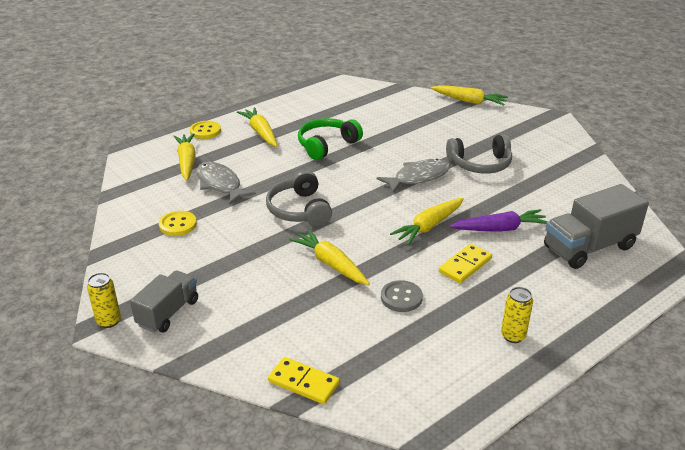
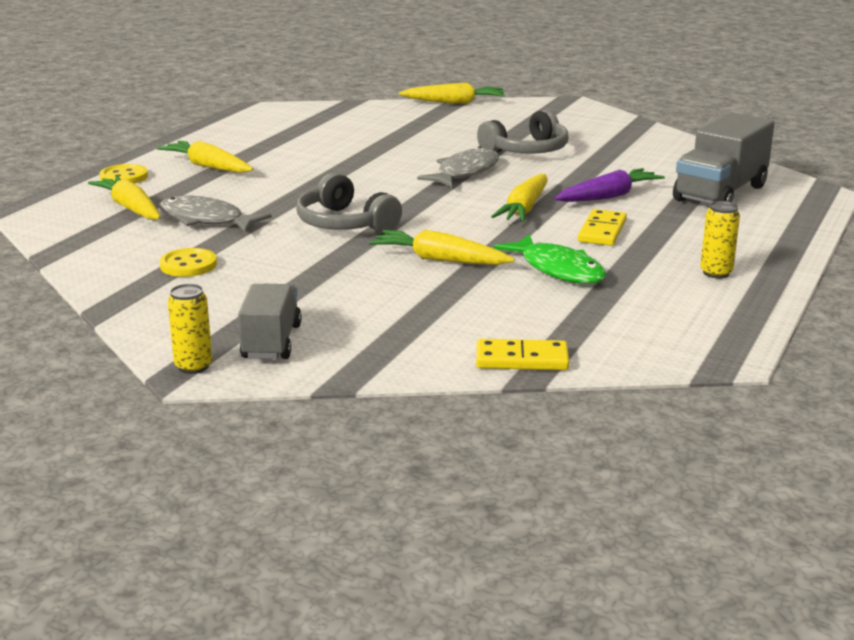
camera: 25 degrees left, 10 degrees down
green headphones [298,118,363,160] -> none
grey button [381,280,423,312] -> green fish [494,234,606,284]

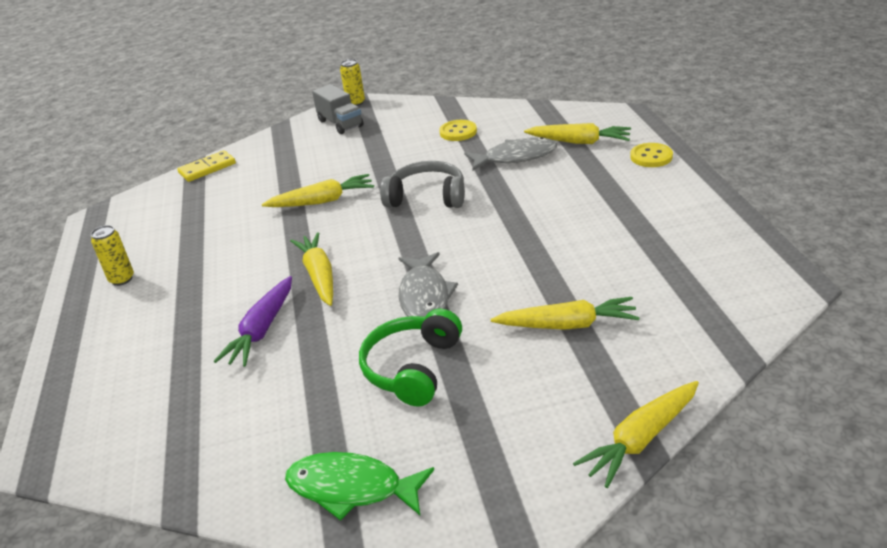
camera: 145 degrees right, 10 degrees up
yellow carrot [157,141,253,173] -> yellow carrot moved to [490,297,640,330]
grey headphones [477,110,569,154] -> green headphones [359,309,462,407]
green fish [494,234,606,284] -> green fish moved to [285,452,434,521]
yellow domino [578,209,627,246] -> none
grey truck [673,112,774,204] -> none

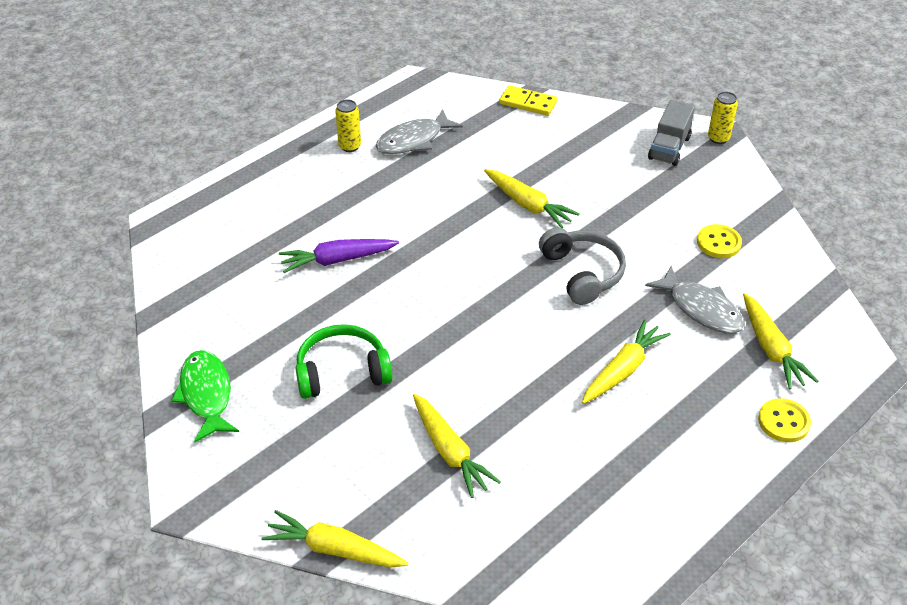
camera: 55 degrees right, 10 degrees up
yellow carrot [290,232,333,306] -> yellow carrot moved to [582,319,671,404]
grey fish [398,252,458,317] -> grey fish moved to [376,109,463,154]

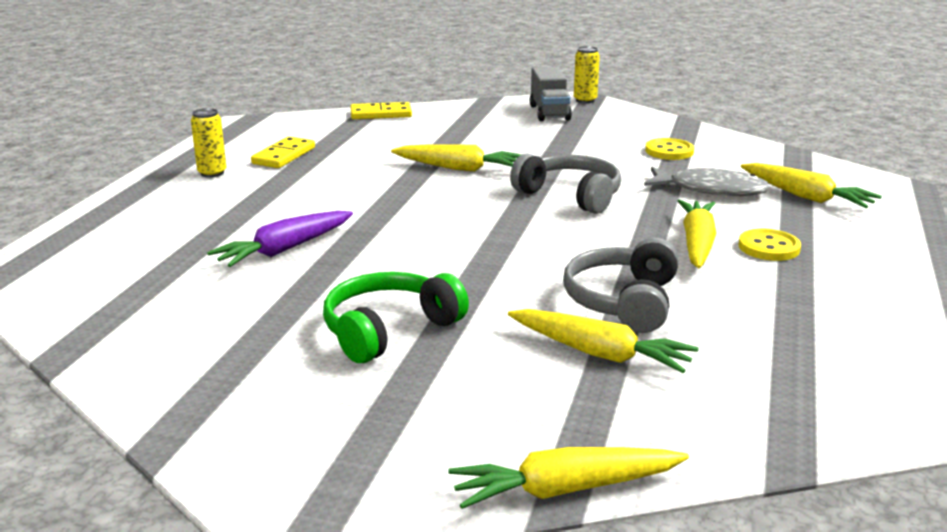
camera: 30 degrees left, 20 degrees down
green fish [171,350,239,442] -> none
grey fish [376,109,463,154] -> yellow domino [251,136,315,168]
yellow button [758,398,811,442] -> yellow button moved to [739,229,801,261]
none -> grey headphones [563,238,679,333]

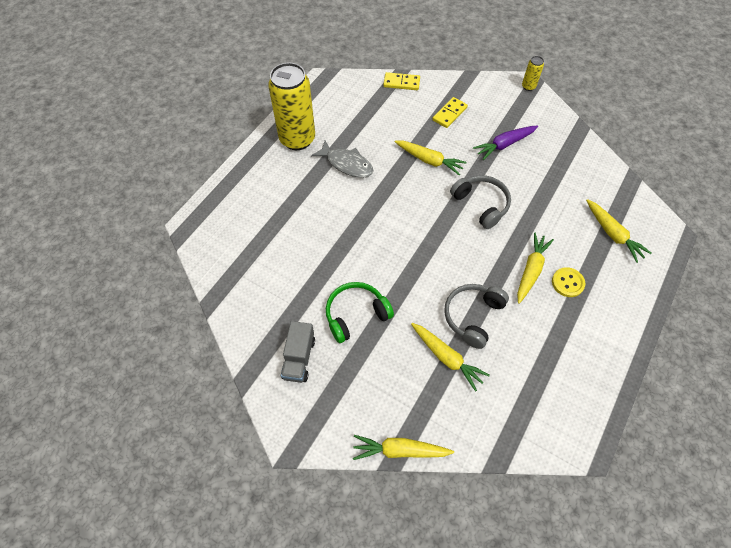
camera: 15 degrees right, 35 degrees up
yellow can [191,108,226,178] -> yellow can [268,63,315,150], size x2.36
purple carrot [207,211,353,267] -> purple carrot moved to [473,125,538,160]
yellow domino [251,136,315,168] -> yellow domino moved to [432,97,468,128]
grey truck [530,67,572,121] -> grey truck moved to [281,321,315,383]
grey fish [644,167,771,196] -> grey fish moved to [311,141,374,178]
yellow button [645,138,694,160] -> none

